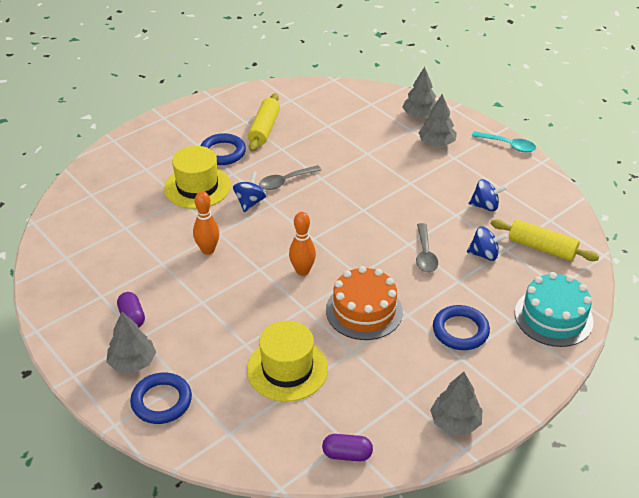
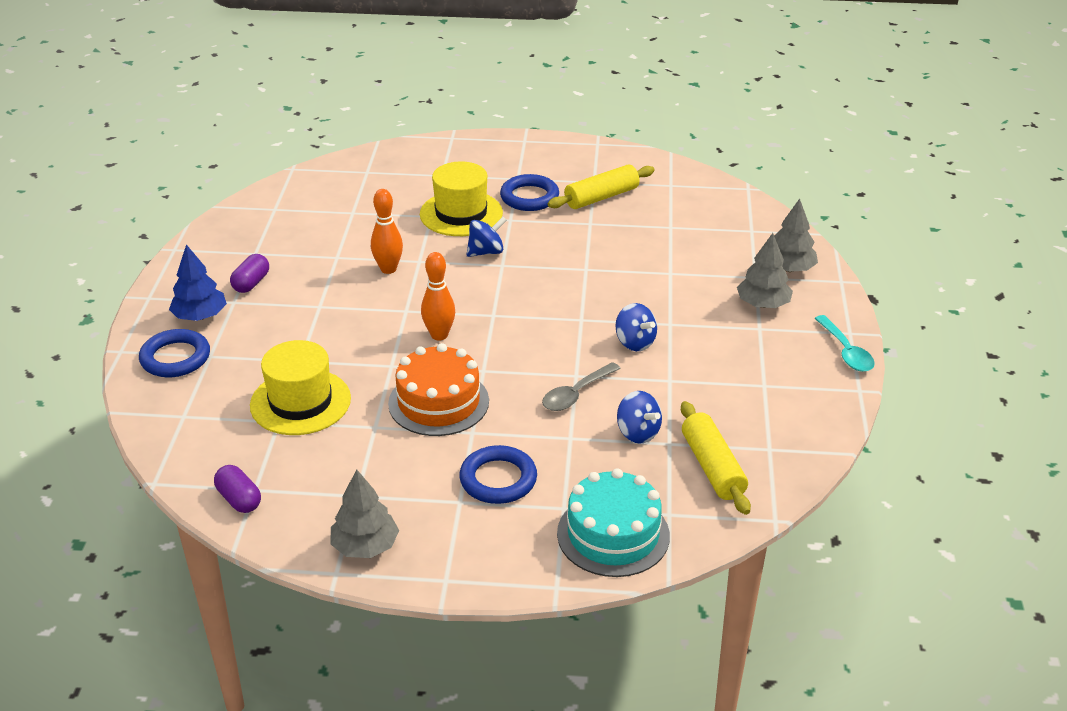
camera: 45 degrees right, 5 degrees down
grey tree [106,312,156,373] -> blue tree [169,244,227,321]
grey spoon [259,165,322,190] -> none
blue spinning top [469,179,507,211] -> blue spinning top moved to [616,303,657,351]

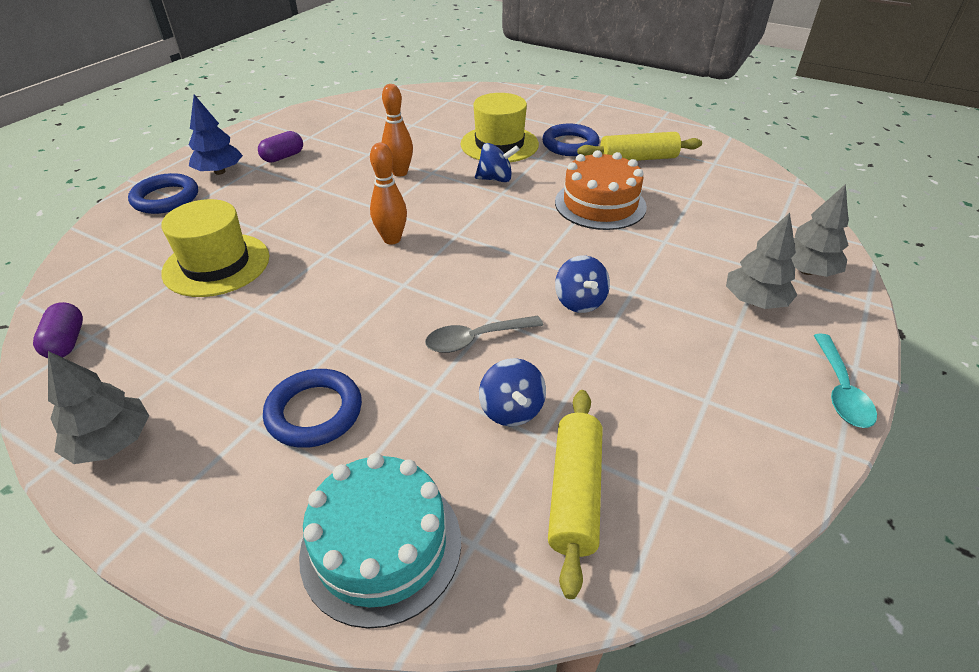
camera: 25 degrees right, 5 degrees up
orange cake [388,343,489,436] -> orange cake moved to [555,150,647,230]

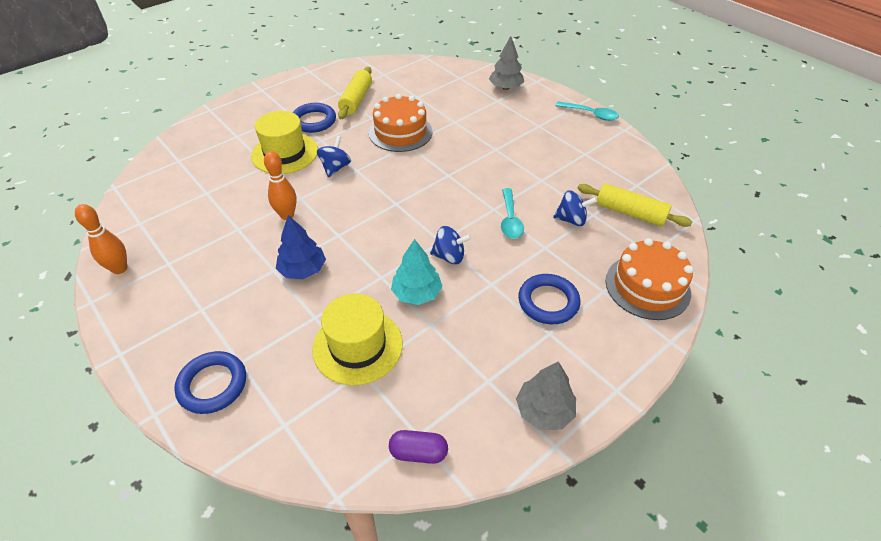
camera: 70 degrees left, 5 degrees up
blue tree [189,95,243,175] -> blue tree moved to [276,215,326,279]
purple capsule [258,131,303,163] -> none
turquoise cake [299,453,461,629] -> orange cake [606,238,693,320]
orange bowling pin [370,143,407,244] -> orange bowling pin moved to [75,204,127,274]
grey spoon [425,315,543,353] -> turquoise spoon [501,188,524,239]
blue spinning top [555,255,610,313] -> blue spinning top moved to [430,226,472,264]
grey tree [726,213,797,309] -> none
none -> turquoise tree [391,239,443,305]

